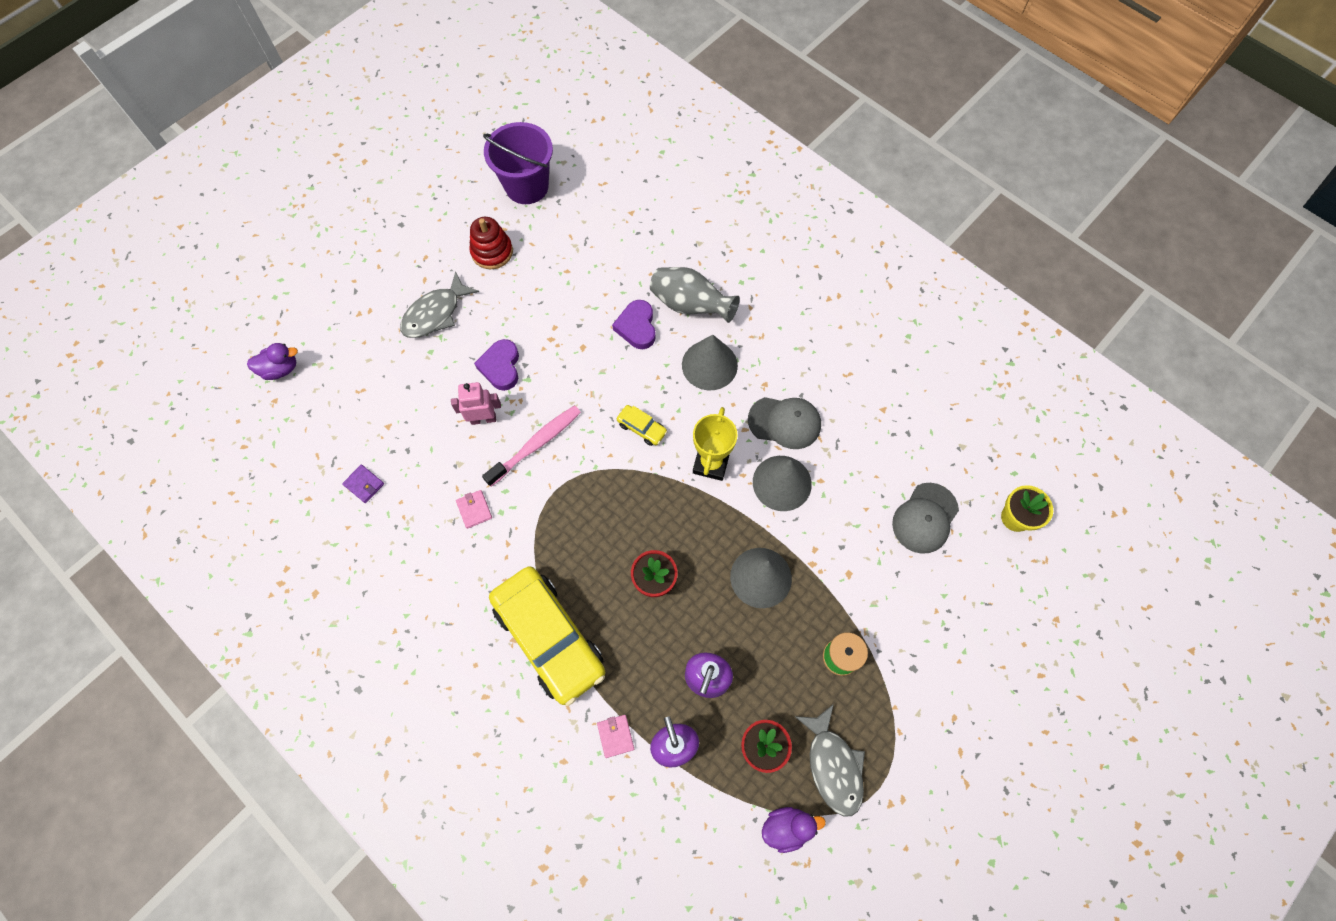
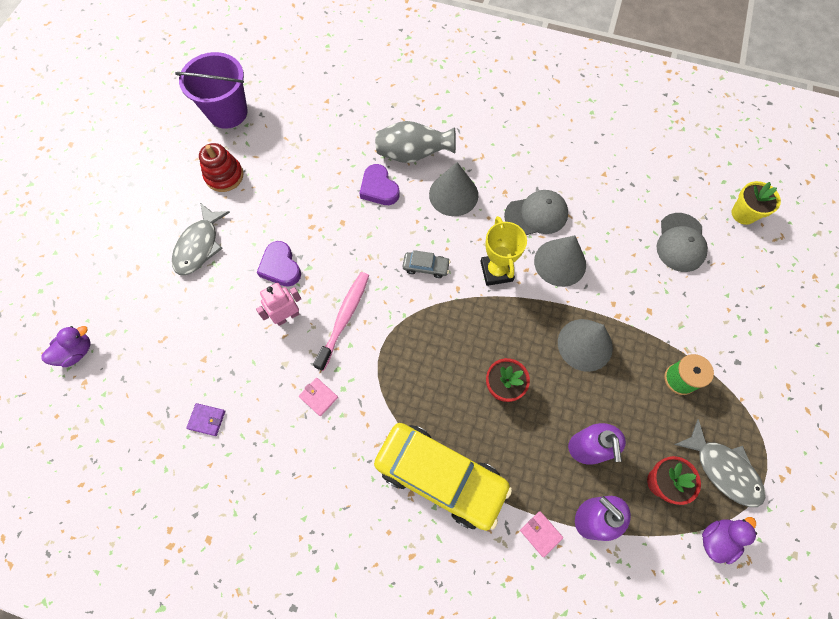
camera: 25 degrees left, 0 degrees up
yellow car [617,405,667,446] -> grey car [403,250,450,278]

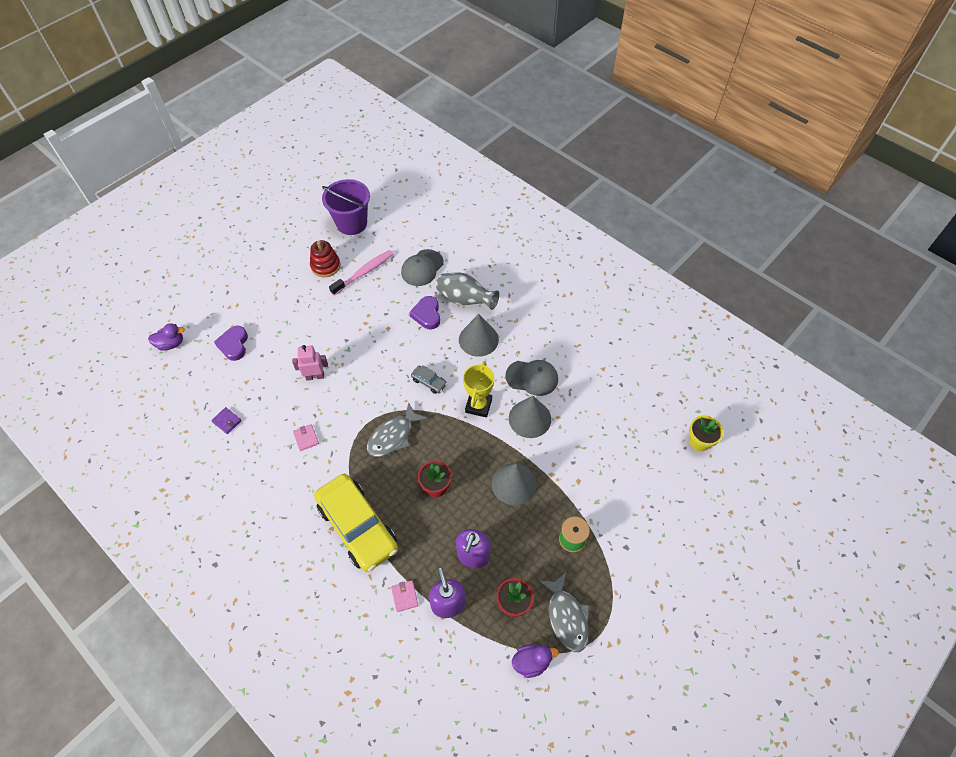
camera: 25 degrees right, 10 degrees down
grey fish [172,203,230,275] -> grey fish moved to [367,402,428,457]
purple heart [257,241,301,287] -> purple heart moved to [214,326,248,361]
pink toothbrush [313,272,369,371] -> pink toothbrush moved to [329,250,394,295]
grey cap [656,213,708,272] -> grey cap moved to [401,249,444,286]

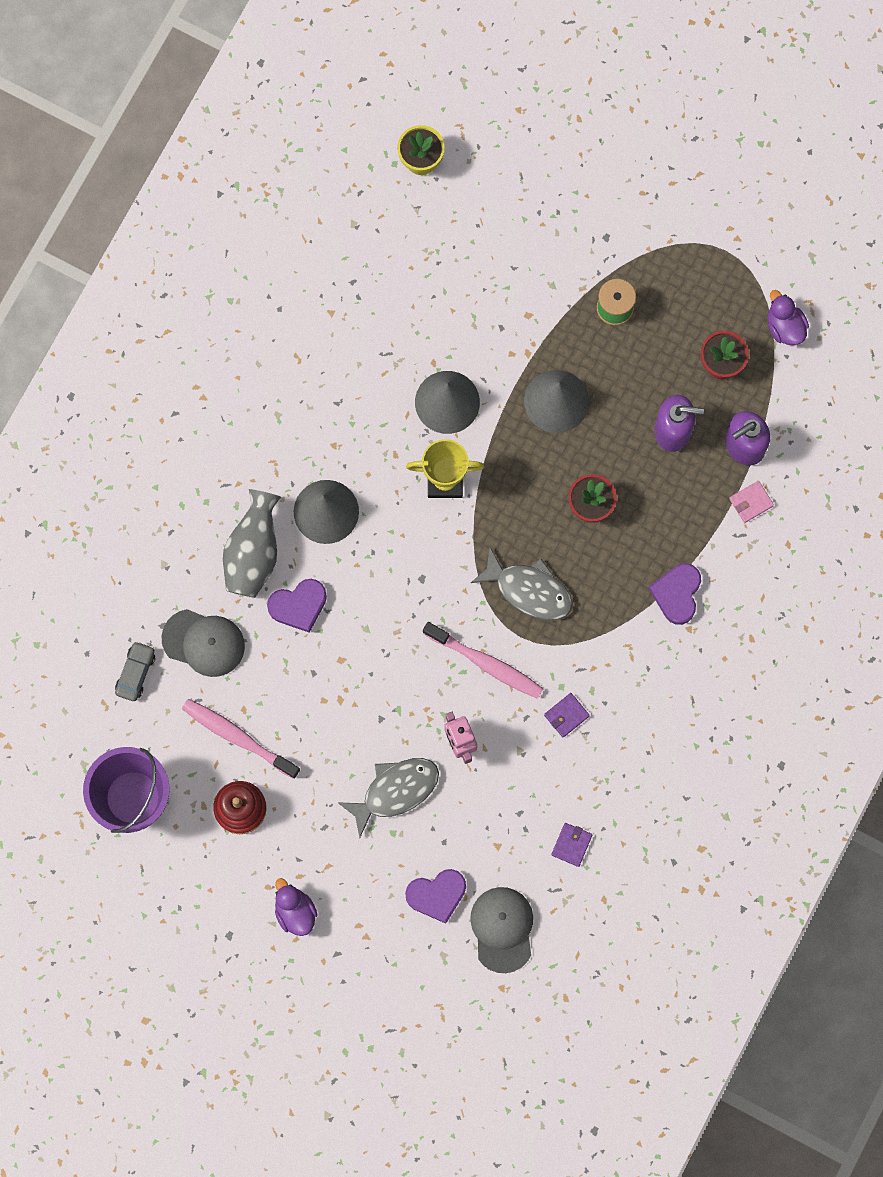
camera: 105 degrees left, 20 degrees up
purple duck [148,323,185,351] -> purple duck moved to [275,878,317,936]
pink wallet [293,424,319,451] -> purple wallet [544,693,590,738]
yellow car [314,474,398,572] -> purple heart [649,563,701,625]
grey car [411,365,447,394] -> grey car moved to [115,641,155,701]
grey cap [506,360,558,396] -> grey cap moved to [470,887,533,973]
grey fish [538,572,590,652] -> grey fish moved to [337,758,439,838]
none -> pink toothbrush [423,622,544,699]

